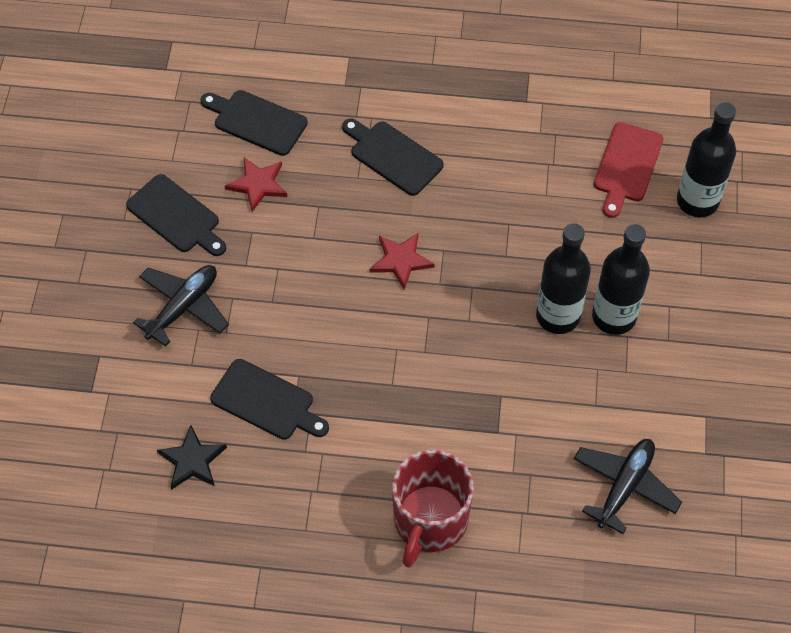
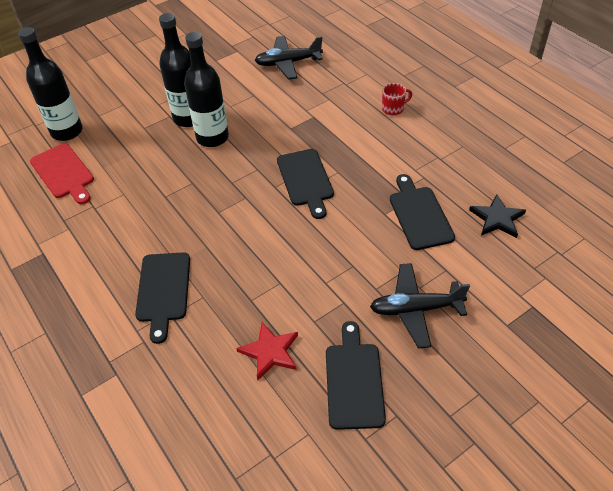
camera: 130 degrees left, 10 degrees down
black cutting board [201,90,308,156] -> black cutting board moved to [277,149,334,219]
red star [370,233,435,290] -> none
red mug [392,450,473,568] -> red mug [382,83,412,116], size x0.44
red cutting board [594,122,663,218] -> red cutting board turned 75 degrees clockwise [30,143,94,204]

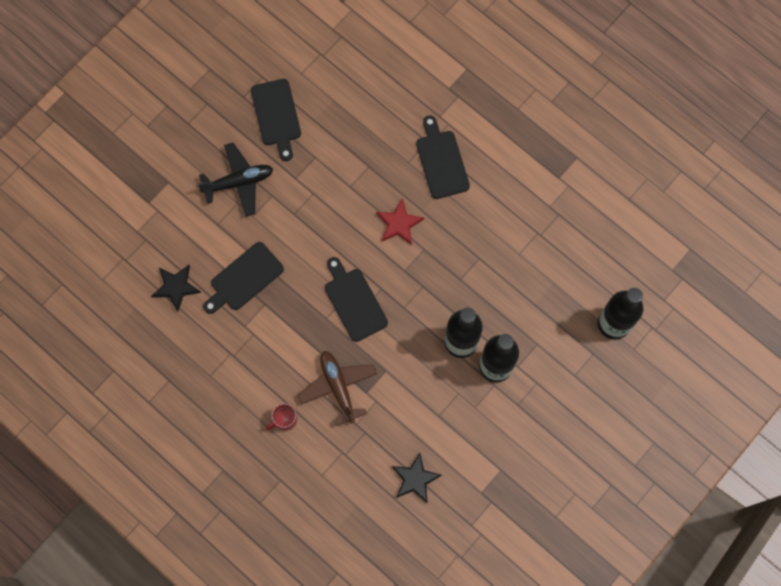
camera: 165 degrees right, 25 degrees up
red cutting board [30,143,94,204] -> none
red star [236,322,298,380] -> red star moved to [376,198,424,245]
black plane [254,36,323,80] -> black star [392,453,442,503]
black cutting board [390,174,455,250] -> black cutting board turned 75 degrees clockwise [203,242,284,314]
none -> brown plane [298,351,377,426]

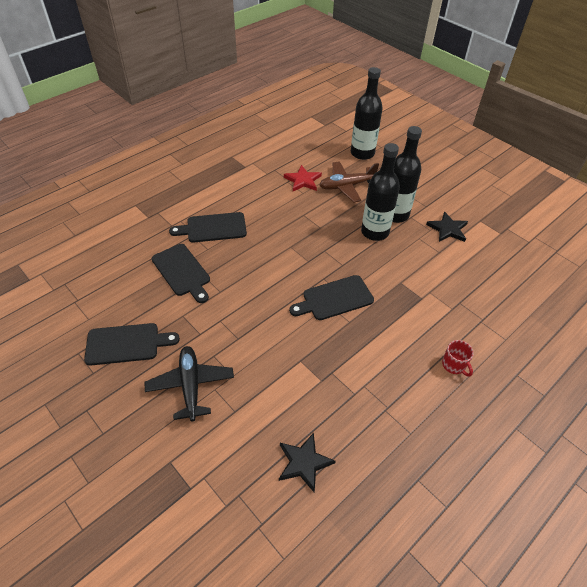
camera: 85 degrees left, 25 degrees down
black cutting board [203,242,284,314] -> black cutting board moved to [152,244,210,303]
brown plane [298,351,377,426] -> brown plane moved to [320,161,379,202]
red star [376,198,424,245] -> red star moved to [284,165,322,191]
black star [392,453,442,503] -> black star moved to [426,211,468,242]

